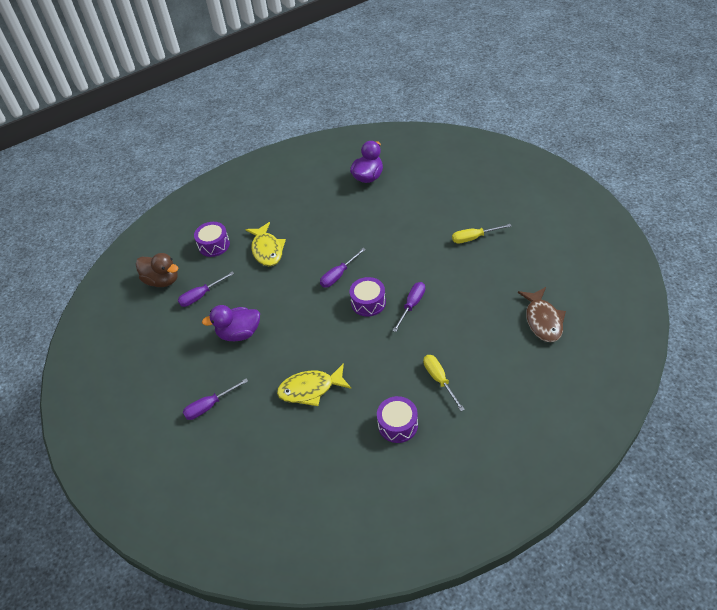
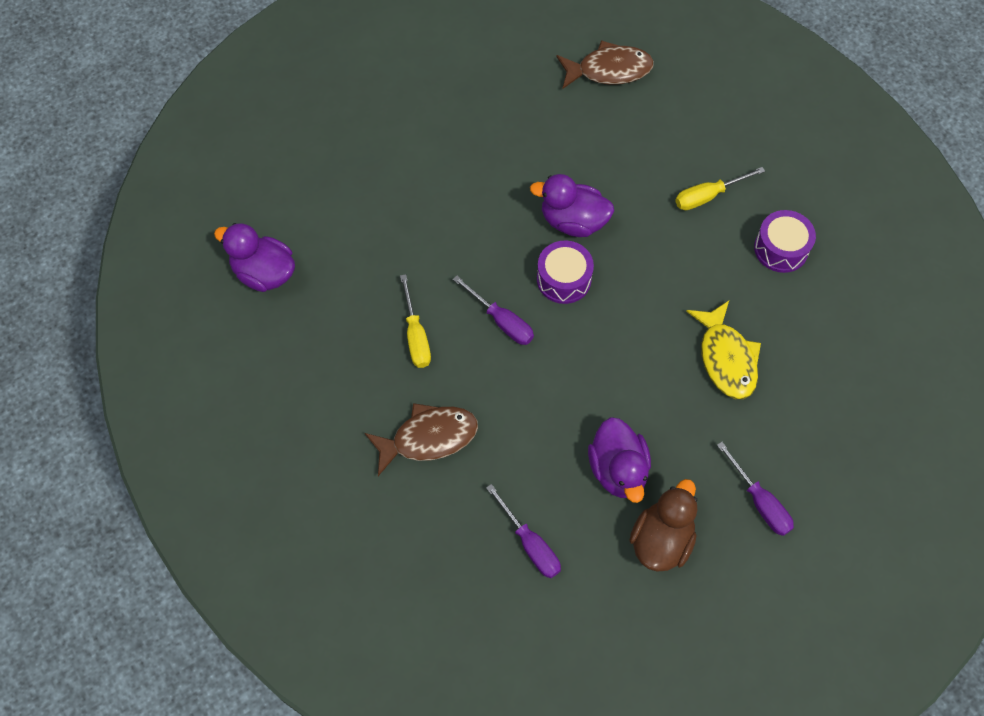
camera: 95 degrees left, 15 degrees up
brown duck [136,253,178,287] -> brown duck moved to [629,479,697,572]
purple drum [194,222,230,257] -> none
yellow fish [245,222,286,266] -> brown fish [365,403,478,476]
purple screwdriver [392,282,425,332] -> purple duck [530,174,614,237]
yellow screwdriver [452,224,512,243] -> yellow screwdriver moved to [400,274,431,368]

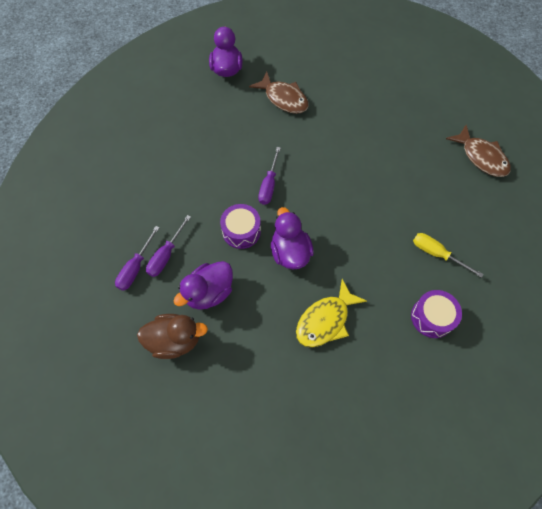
camera: 60 degrees right, 0 degrees up
brown fish [365,403,478,476] -> brown fish moved to [249,72,309,114]
yellow screwdriver [400,274,431,368] -> none
purple duck [530,174,614,237] -> purple duck moved to [271,207,314,269]
purple drum [537,241,594,304] -> purple drum moved to [220,204,261,249]
purple screwdriver [717,442,794,536] -> purple screwdriver moved to [146,215,191,277]

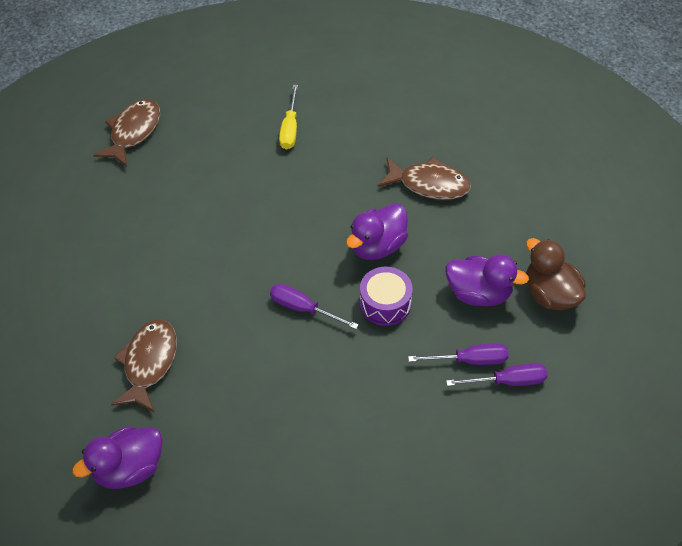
camera: 120 degrees left, 10 degrees down
purple screwdriver [258,147,281,205] -> purple screwdriver turned 135 degrees counterclockwise [270,284,359,329]
yellow fish [296,279,367,348] -> brown fish [378,157,471,200]
purple drum [411,290,462,338] -> none

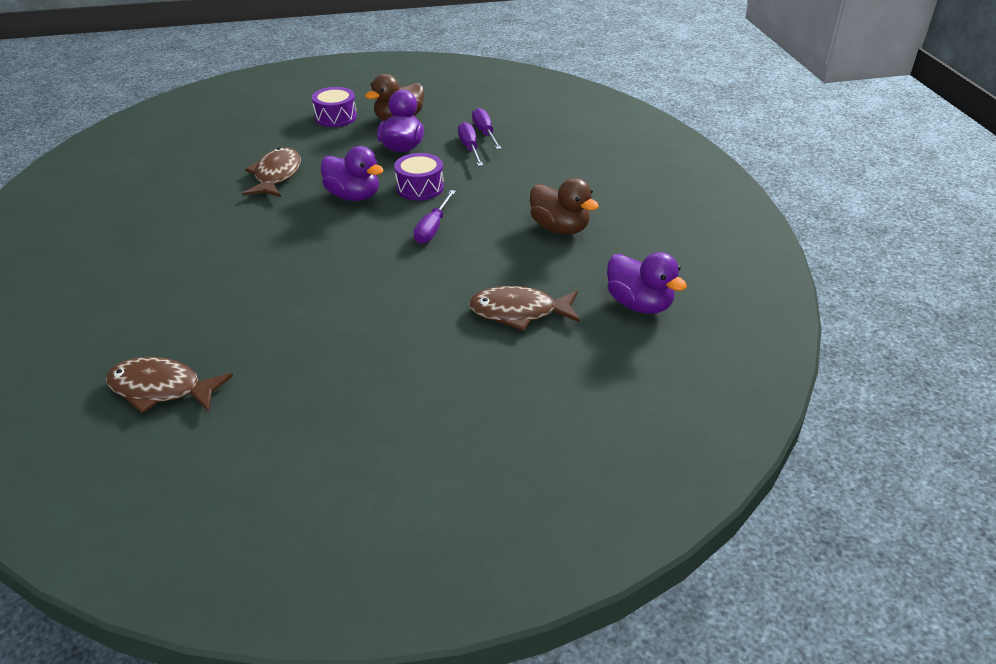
camera: 100 degrees left, 15 degrees down
yellow screwdriver [279,85,298,150] -> none
none -> purple drum [312,87,357,127]
none -> brown duck [530,178,599,235]

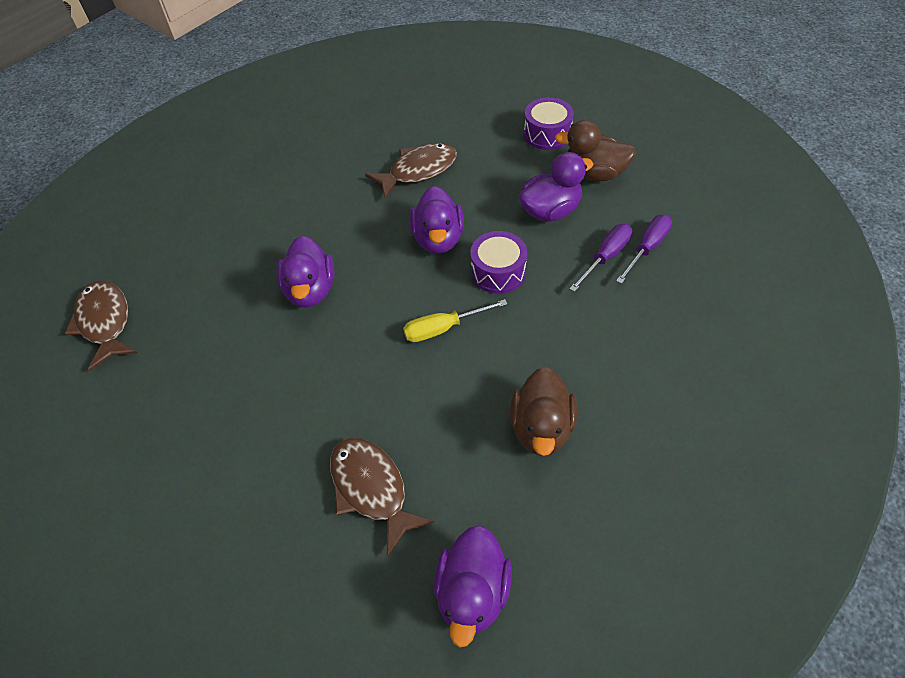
camera: 55 degrees right, 15 degrees up
purple screwdriver [414,190,456,244] -> yellow screwdriver [403,299,507,342]
none -> purple duck [276,236,334,307]

